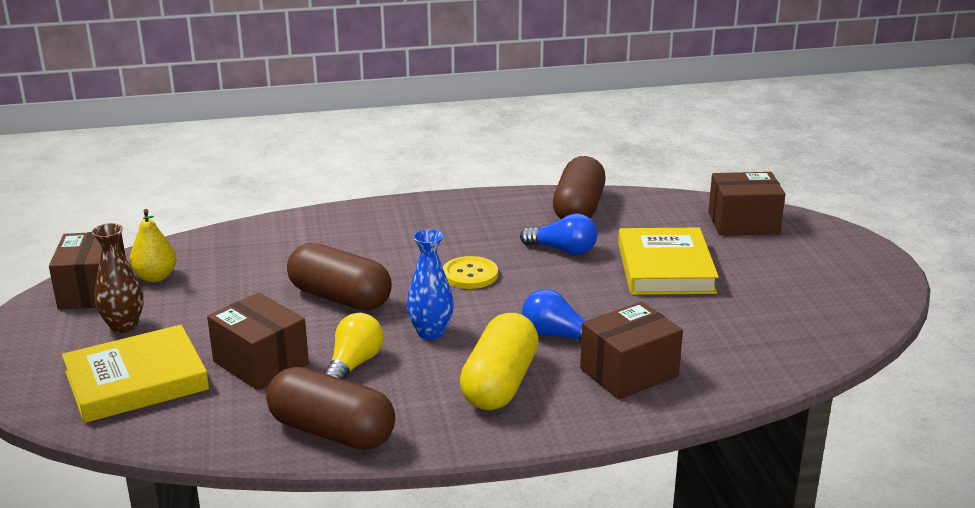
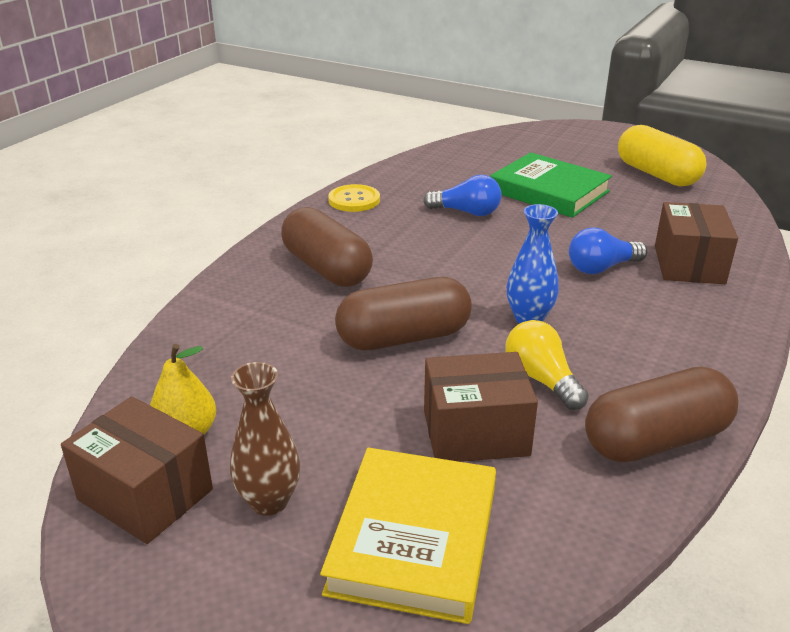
camera: 50 degrees left, 5 degrees up
yellow button [443,256,498,289] -> yellow button moved to [328,184,380,212]
yellow capsule [460,313,539,410] -> yellow capsule moved to [618,125,706,187]
blue light bulb [520,213,597,255] -> blue light bulb turned 45 degrees clockwise [423,175,502,216]
brown capsule [553,156,606,219] -> brown capsule moved to [281,207,373,287]
yellow book [618,227,719,295] -> green book [490,152,612,218]
brown box [708,172,785,236] -> none

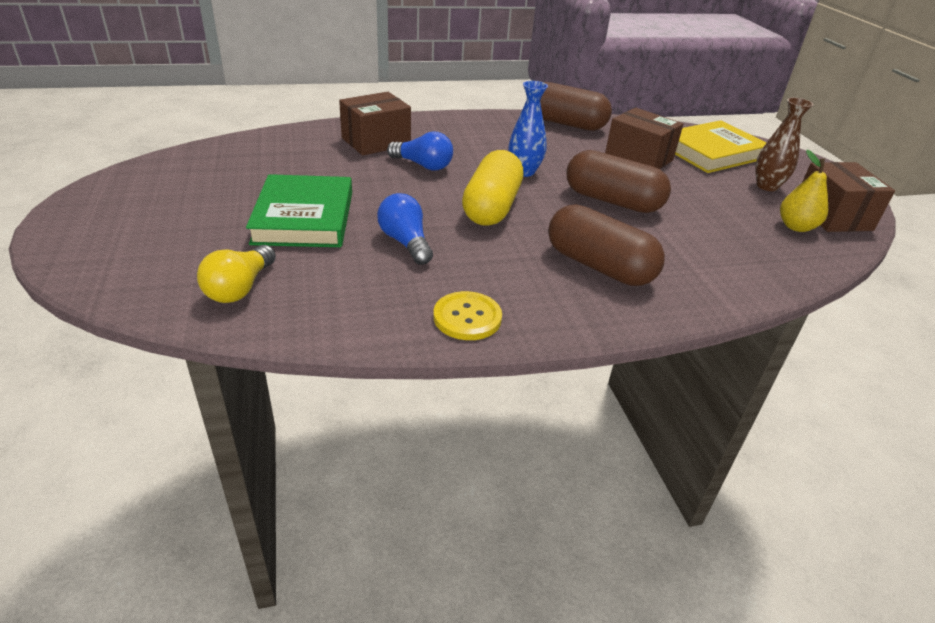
camera: 135 degrees left, 5 degrees up
brown capsule [281,207,373,287] -> brown capsule turned 60 degrees counterclockwise [548,204,665,286]
yellow light bulb [505,320,589,410] -> yellow light bulb moved to [197,245,276,303]
yellow capsule [618,125,706,187] -> yellow capsule moved to [462,150,523,226]

